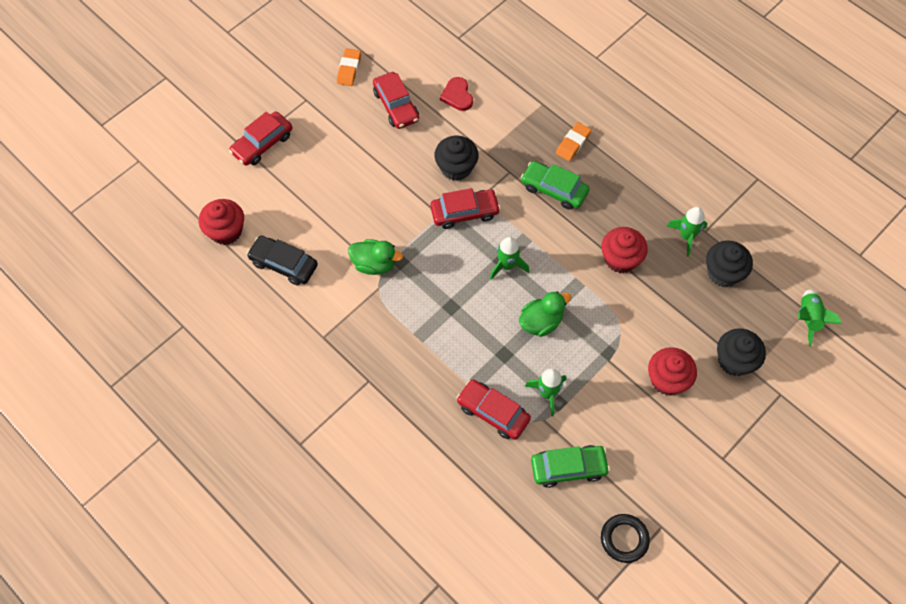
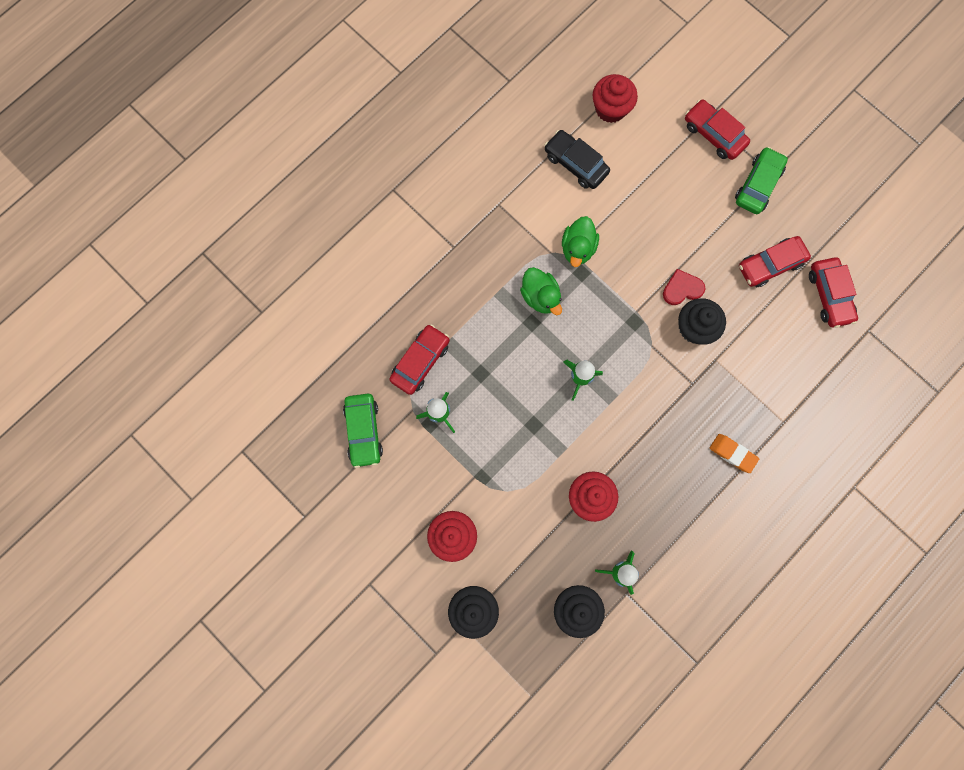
camera: 90 degrees right, 15 degrees up
black car [247,236,318,285] -> black car turned 75 degrees counterclockwise [545,130,610,189]
orange eraser [337,48,361,86] -> none
red car [430,188,501,229] -> red car moved to [809,257,858,328]
red heart [440,77,473,111] -> red heart moved to [663,269,705,305]
green duck [519,291,571,337] -> green duck moved to [520,267,562,315]
green car [521,161,590,210] -> green car moved to [735,147,788,214]
black ring [601,514,650,563] -> none
green rocket [798,289,842,347] -> none

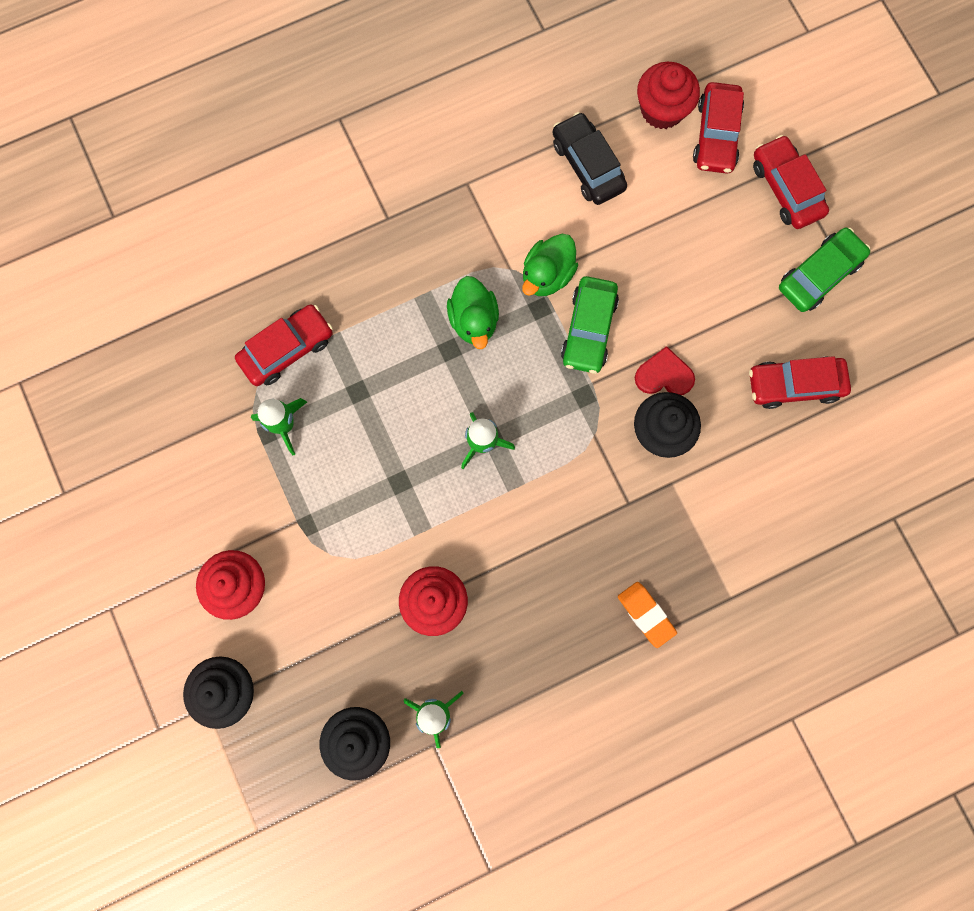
camera: 20 degrees right, 0 degrees up
green car [343,394,383,468] -> green car moved to [561,276,619,374]
red car [809,257,858,328] -> red car moved to [693,82,744,174]

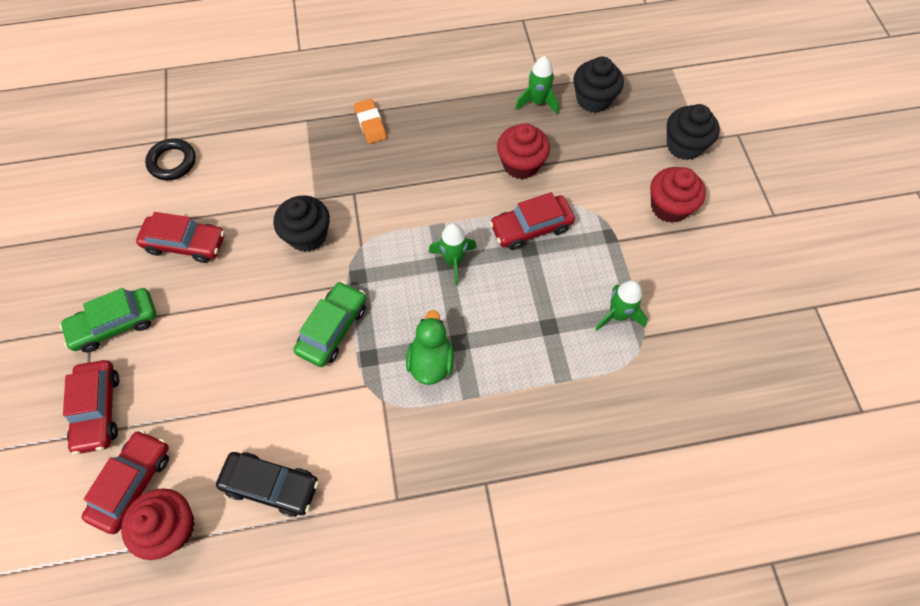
camera: 165 degrees left, 15 degrees down
red car [235,304,333,386] -> red car moved to [489,192,575,250]
green duck [522,234,578,296] -> none
black car [552,112,627,205] -> black car turned 60 degrees counterclockwise [216,452,319,517]
red heart [635,346,695,395] -> none
none -> black ring [145,138,196,181]

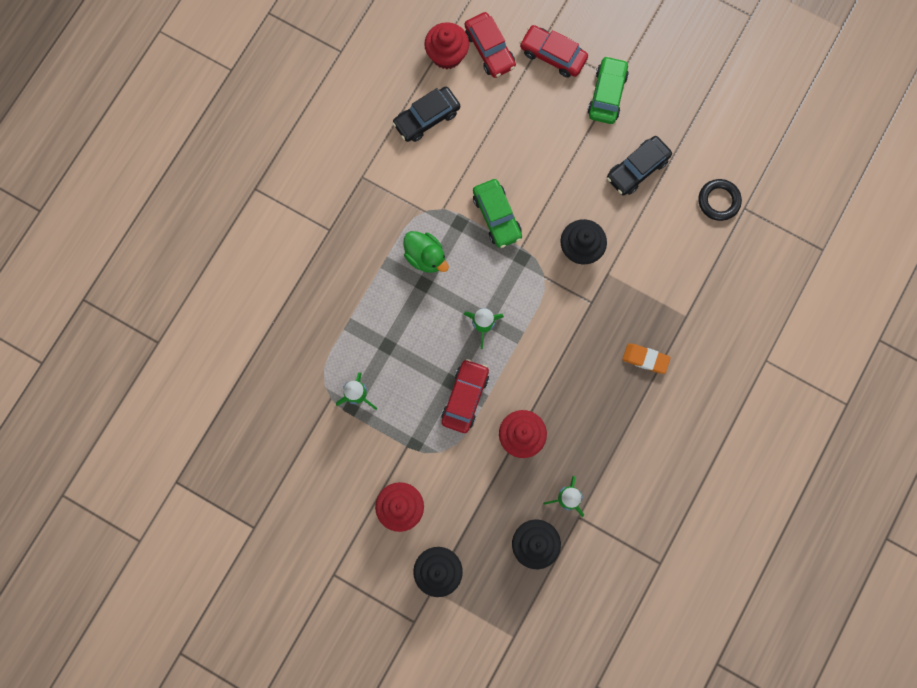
camera: 130 degrees right, 15 degrees up
red car [136,212,225,263] -> black car [607,136,672,195]

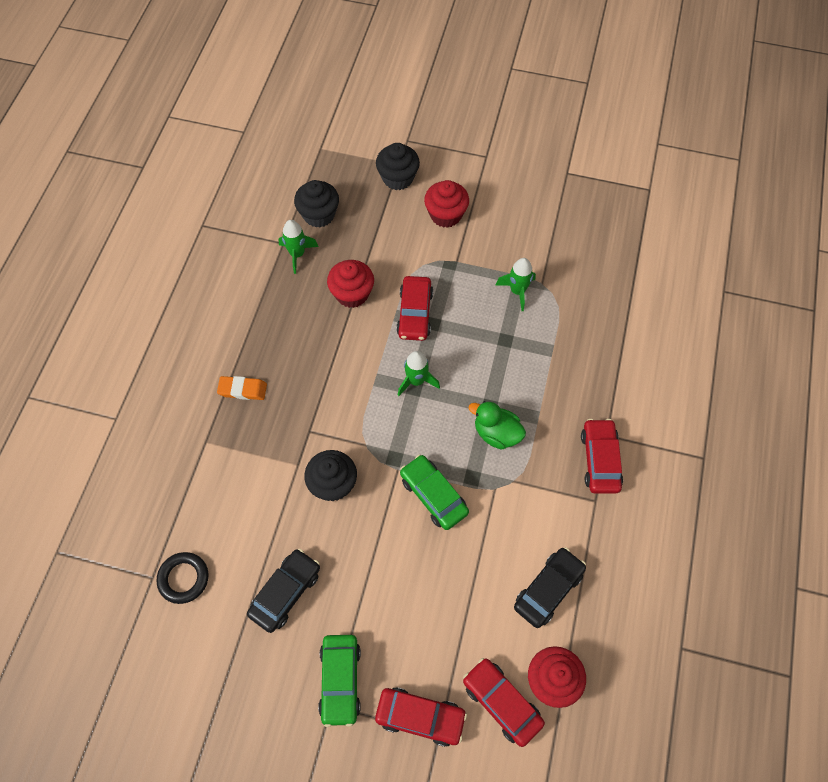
camera: 165 degrees right, 15 degrees down
none -> red car [581,419,623,494]

